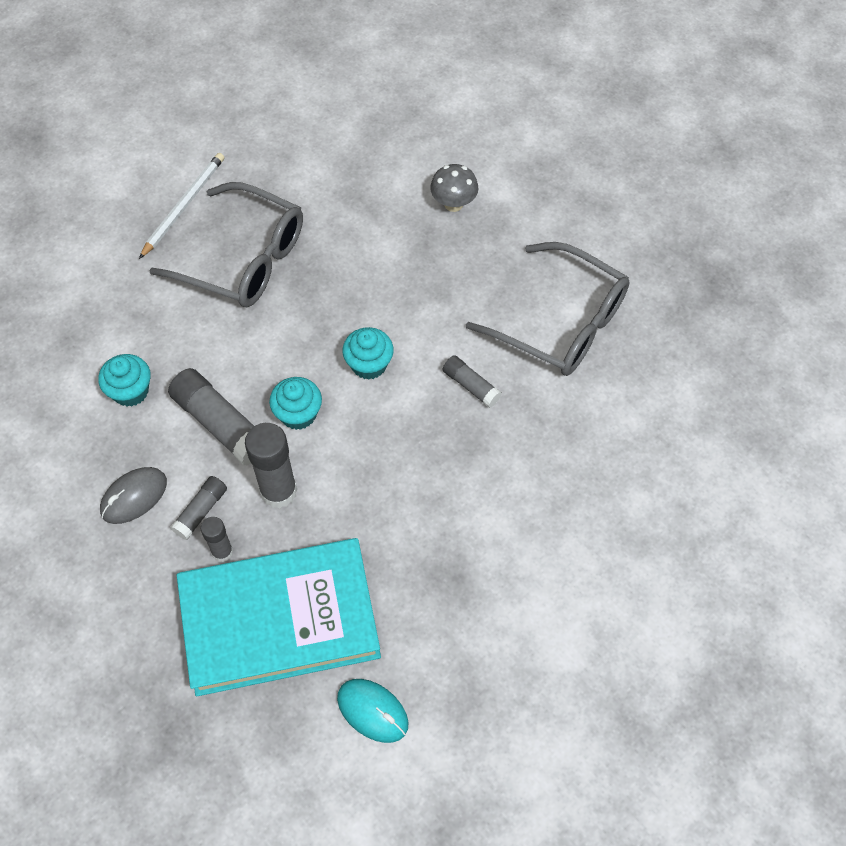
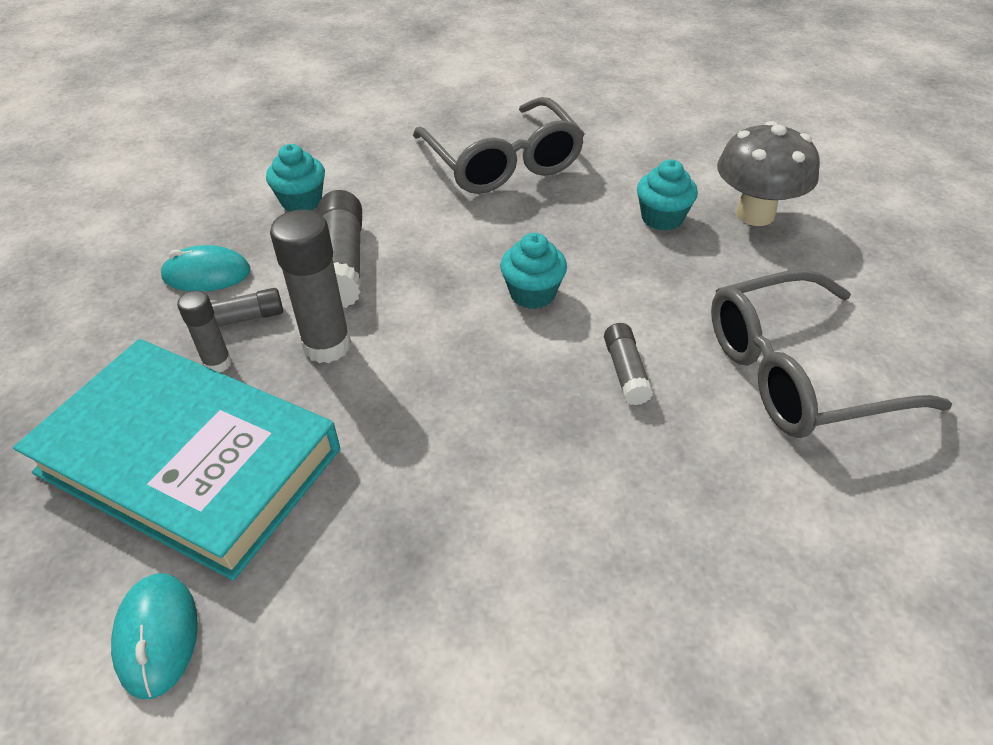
camera: 40 degrees right, 15 degrees down
grey mouse [100,467,167,524] -> turquoise mouse [160,245,251,292]
white pencil [139,153,224,259] -> none
turquoise cupcake [269,377,322,430] -> turquoise cupcake moved to [637,159,698,231]
grey mushroom [430,164,478,212] -> grey mushroom [717,121,820,226], size x1.59
grey glasses [466,242,630,376] -> grey glasses turned 90 degrees clockwise [711,269,952,438]

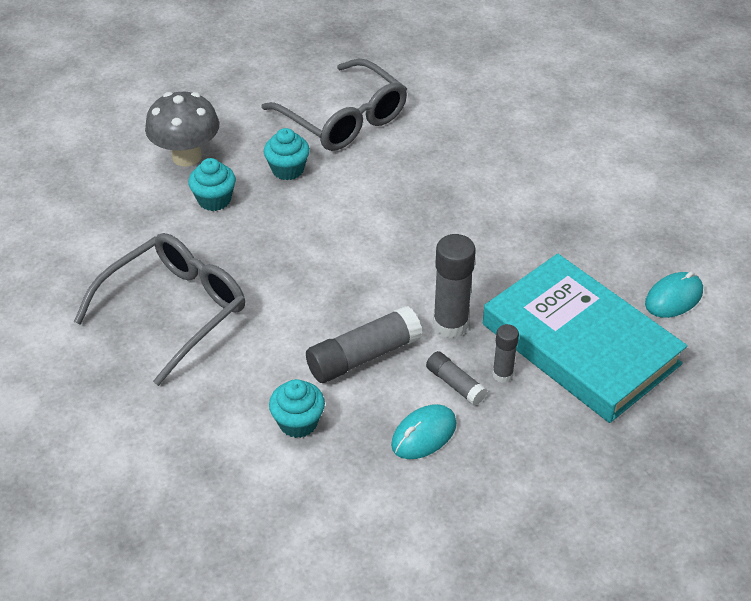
camera: 115 degrees left, 0 degrees up
turquoise book [13,339,340,580] -> turquoise book turned 45 degrees counterclockwise [483,254,687,423]
turquoise mouse [160,245,251,292] -> turquoise mouse turned 75 degrees clockwise [391,404,457,459]
turquoise cupcake [500,233,567,309] -> turquoise cupcake moved to [264,128,310,180]
grey glue stick [604,323,653,405] -> none

